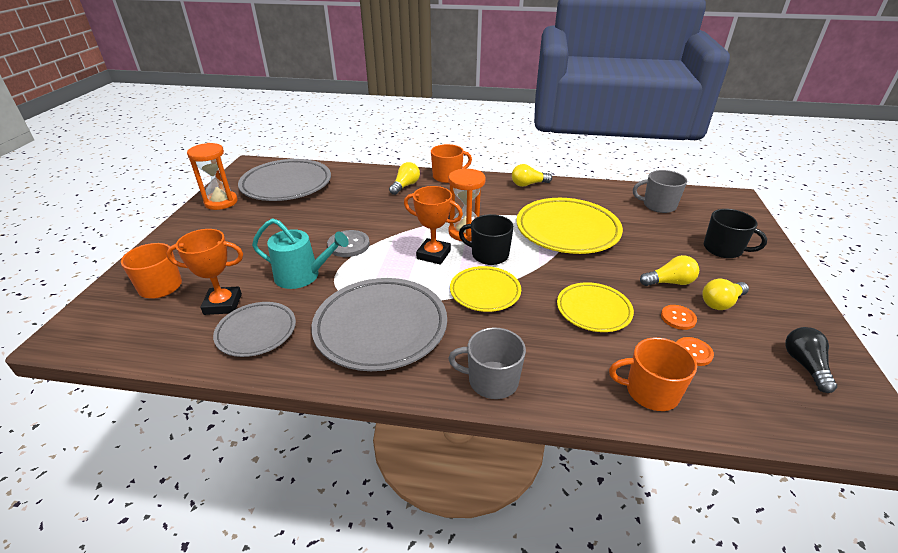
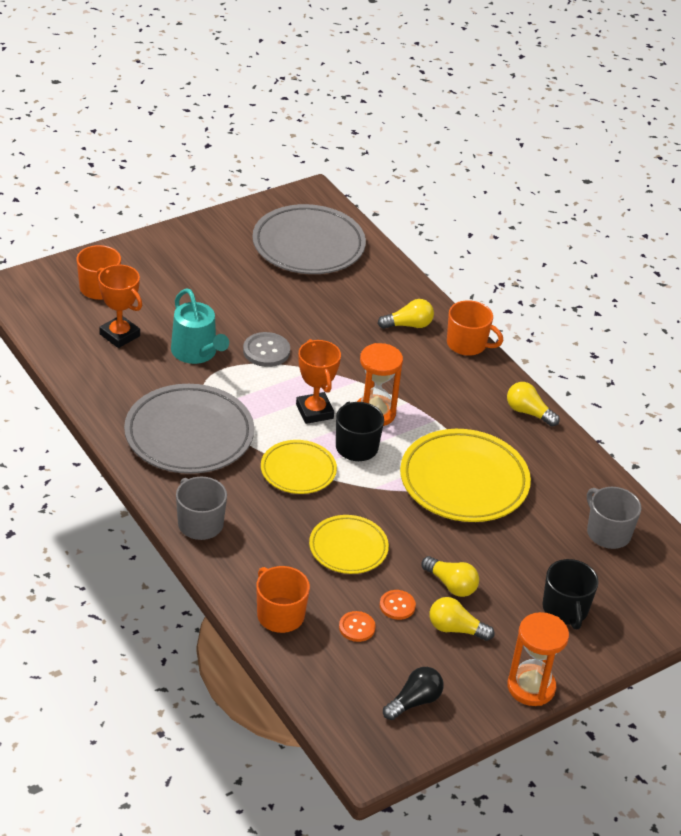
camera: 45 degrees right, 5 degrees up
orange hourglass [187,143,238,210] -> orange hourglass moved to [507,612,569,706]
grey plate [213,302,296,357] -> none

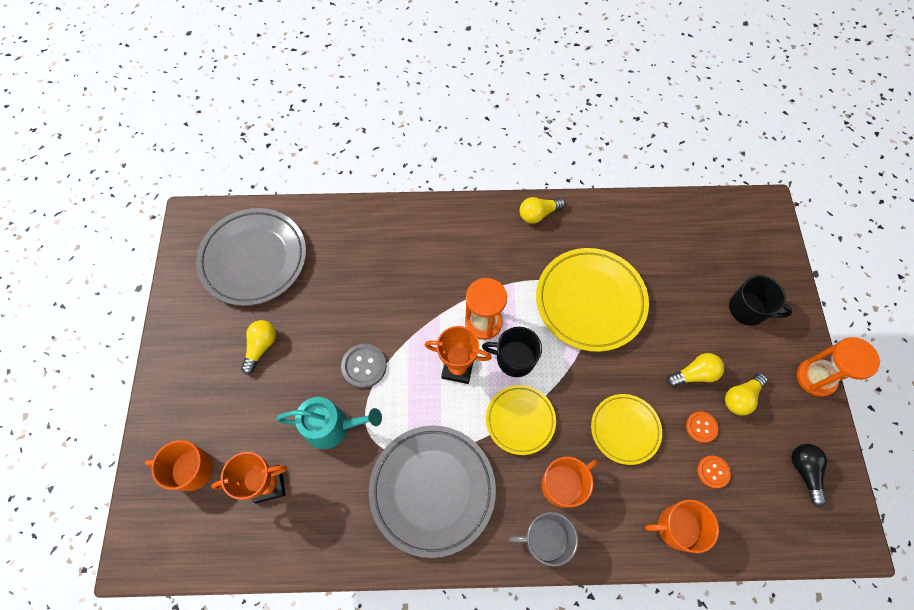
camera: 55 degrees left, 25 degrees up
yellow light bulb [378,299,434,329] -> yellow light bulb moved to [241,320,276,374]
orange mug [447,300,503,356] -> orange mug moved to [542,457,597,508]
grey mug [587,487,641,549] -> none

